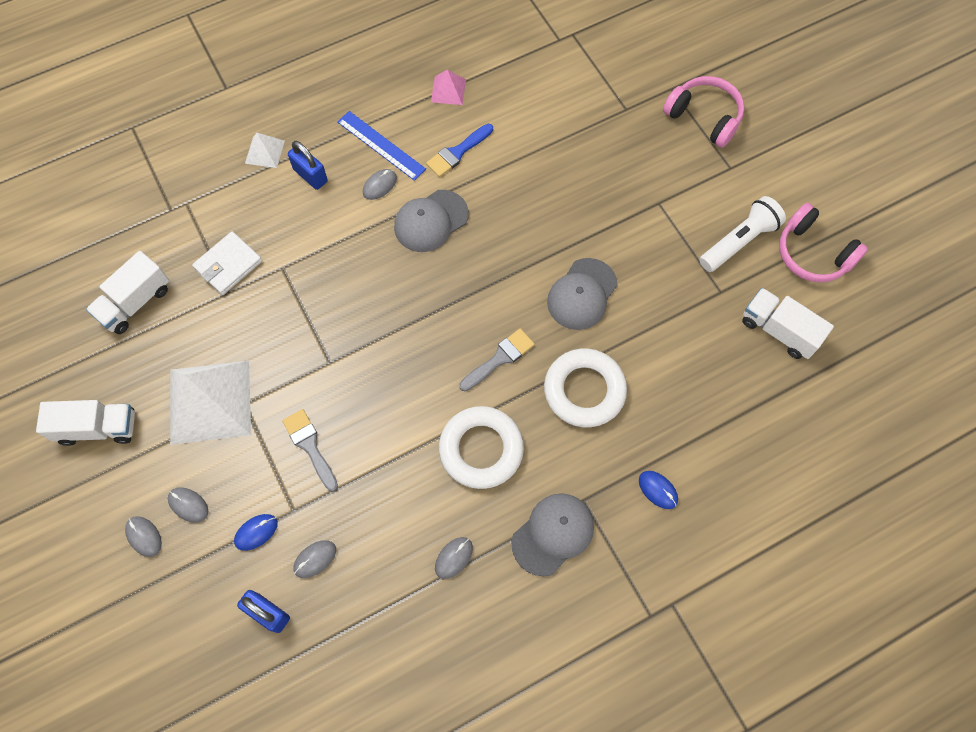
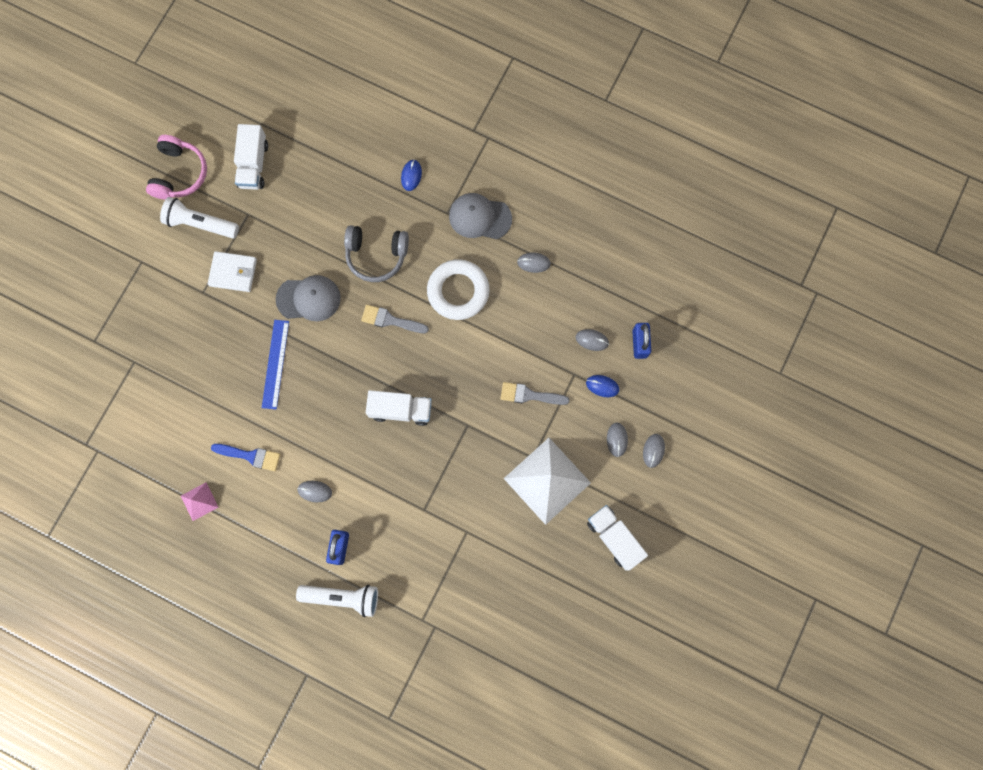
camera: 125 degrees left, 10 degrees up
white truck [86,251,169,334] -> white truck moved to [366,390,432,426]
white wallet [192,231,262,295] -> white wallet moved to [208,251,257,292]
white pyramid [245,133,285,168] -> white flashlight [296,585,378,617]
grey brush [282,409,338,492] -> grey brush turned 75 degrees clockwise [501,382,570,405]
blue ruler [337,111,426,181] -> blue ruler moved to [262,320,289,410]
grey cap [394,190,469,252] -> none
white ring [544,349,627,427] -> grey headphones [344,225,409,282]
pink headphones [663,76,745,148] -> none

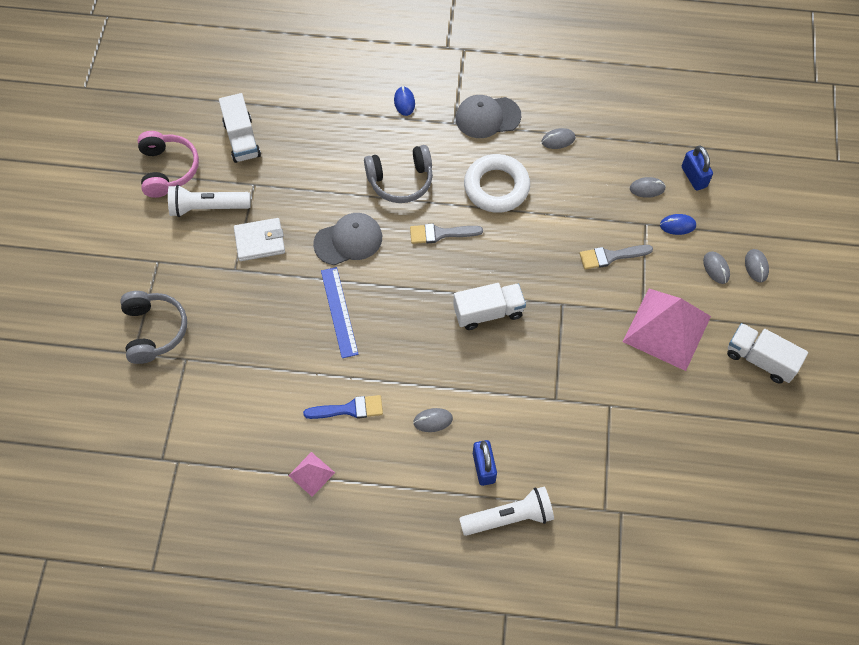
camera: 20 degrees left, 15 degrees down
white pyramid [504,438,591,525] -> pink pyramid [622,289,711,371]
none -> grey headphones [120,291,187,364]

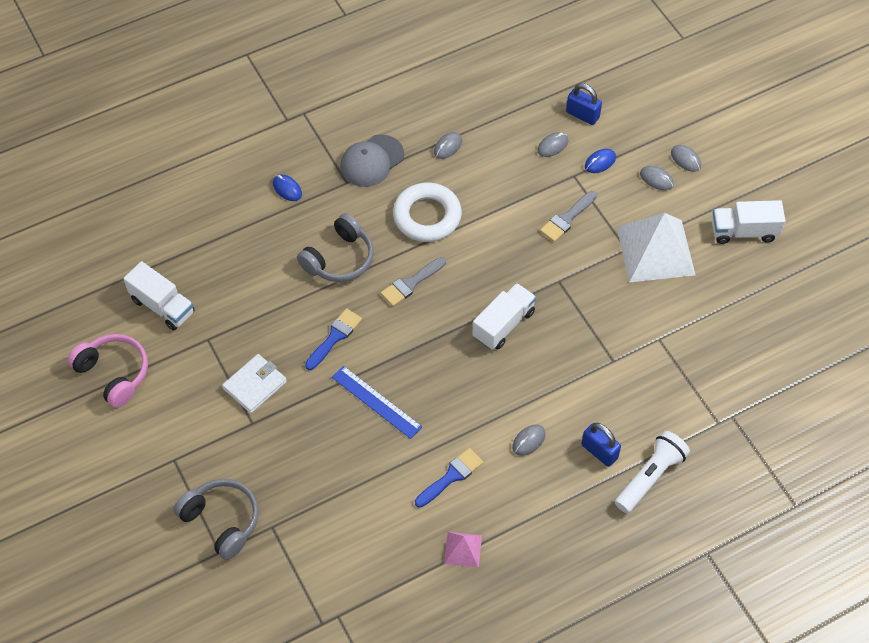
camera: 35 degrees left, 5 degrees down
white flashlight [168,185,251,217] -> none
grey cap [313,213,382,265] -> blue brush [305,308,362,370]
pink pyramid [622,289,711,371] -> white pyramid [617,213,695,282]

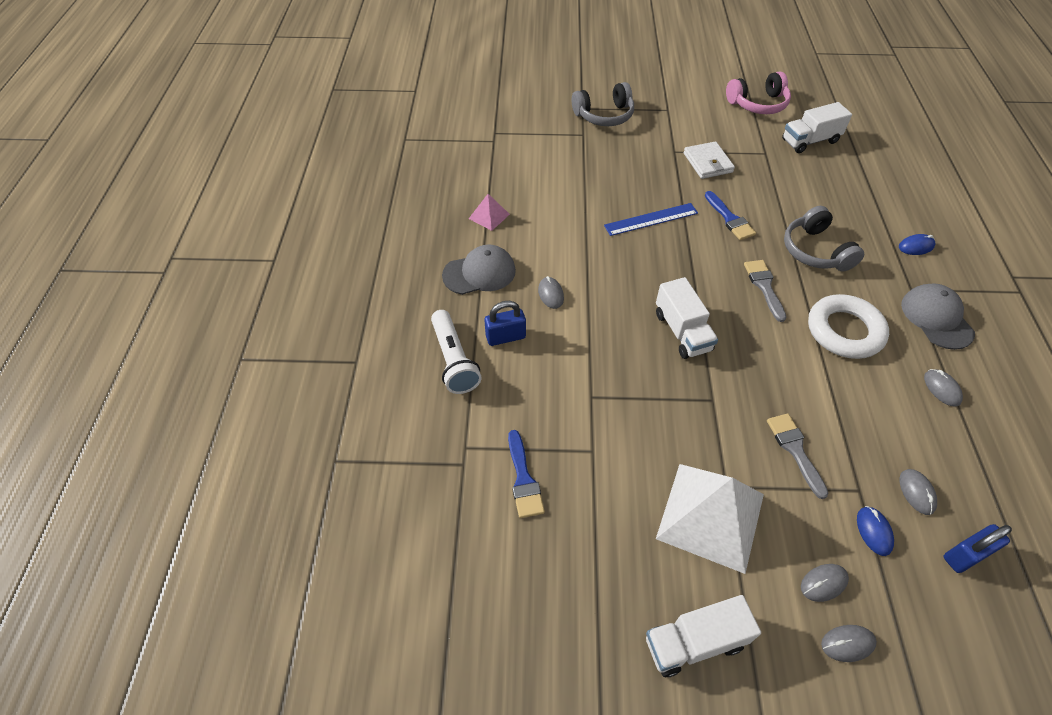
camera: 120 degrees right, 5 degrees down
blue brush [415,448,484,508] -> blue brush moved to [508,430,545,518]
white truck [712,200,786,244] -> white truck turned 135 degrees counterclockwise [646,595,761,677]
none -> grey cap [442,244,516,295]

